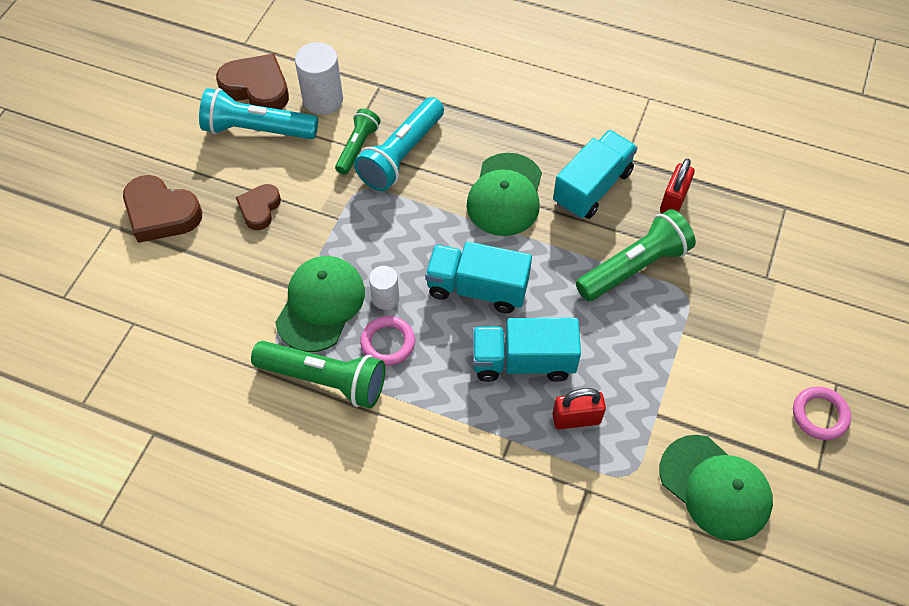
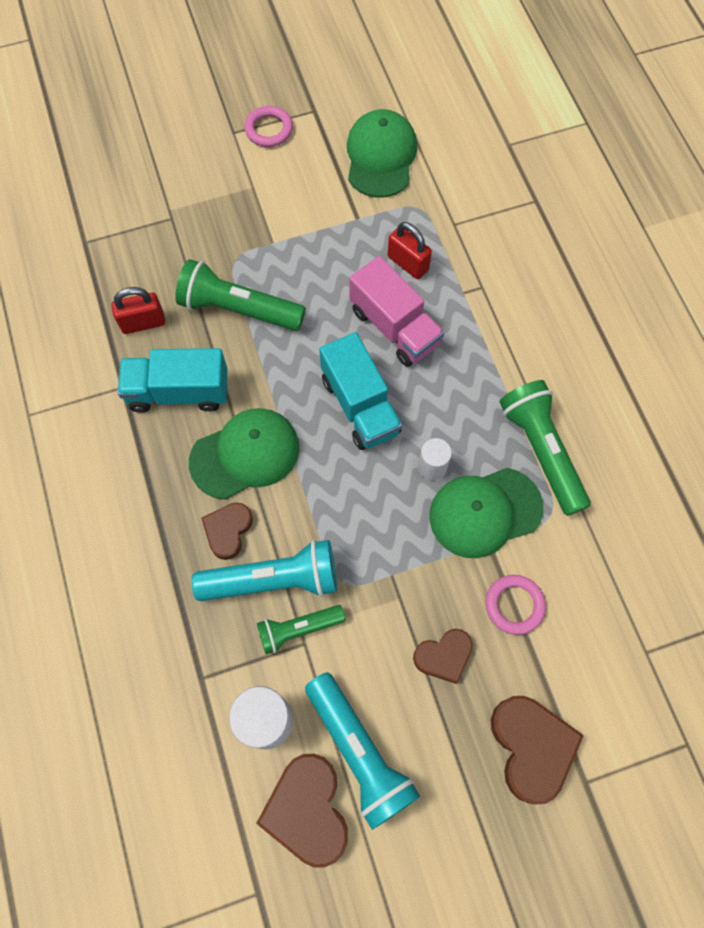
camera: 130 degrees left, 10 degrees up
pink ring [360,316,415,366] -> pink ring moved to [486,575,546,635]
turquoise truck [473,318,581,382] -> pink truck [349,256,445,367]
none -> brown heart [201,502,253,560]

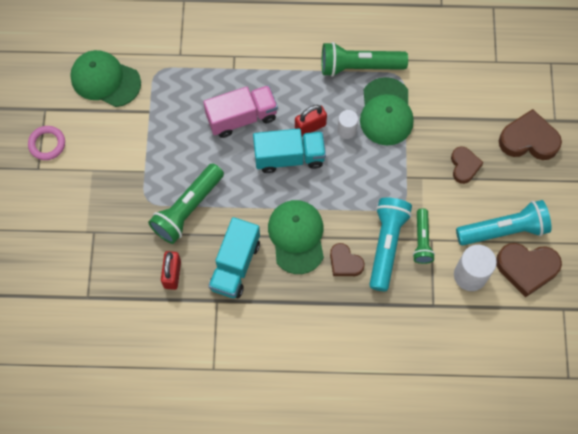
camera: 70 degrees left, 0 degrees up
red padlock [388,222,432,279] -> red padlock moved to [295,105,327,137]
pink ring [486,575,546,635] -> none

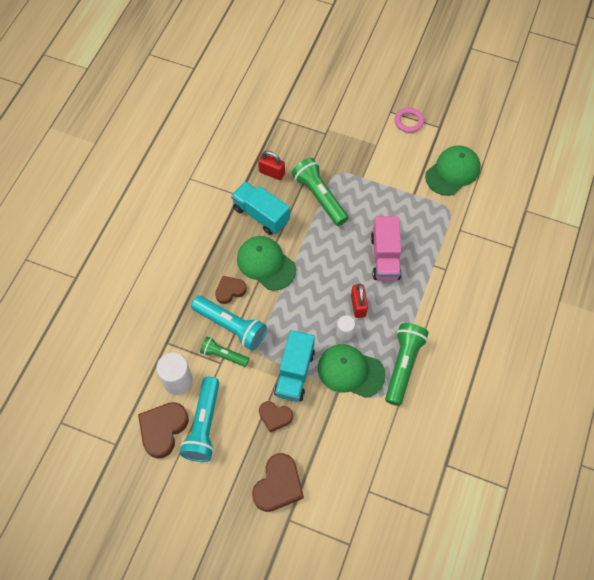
camera: 110 degrees right, 5 degrees down
turquoise truck [253,129,326,173] -> turquoise truck moved to [274,330,315,402]
green cap [268,200,324,274] -> green cap turned 150 degrees counterclockwise [237,236,296,291]

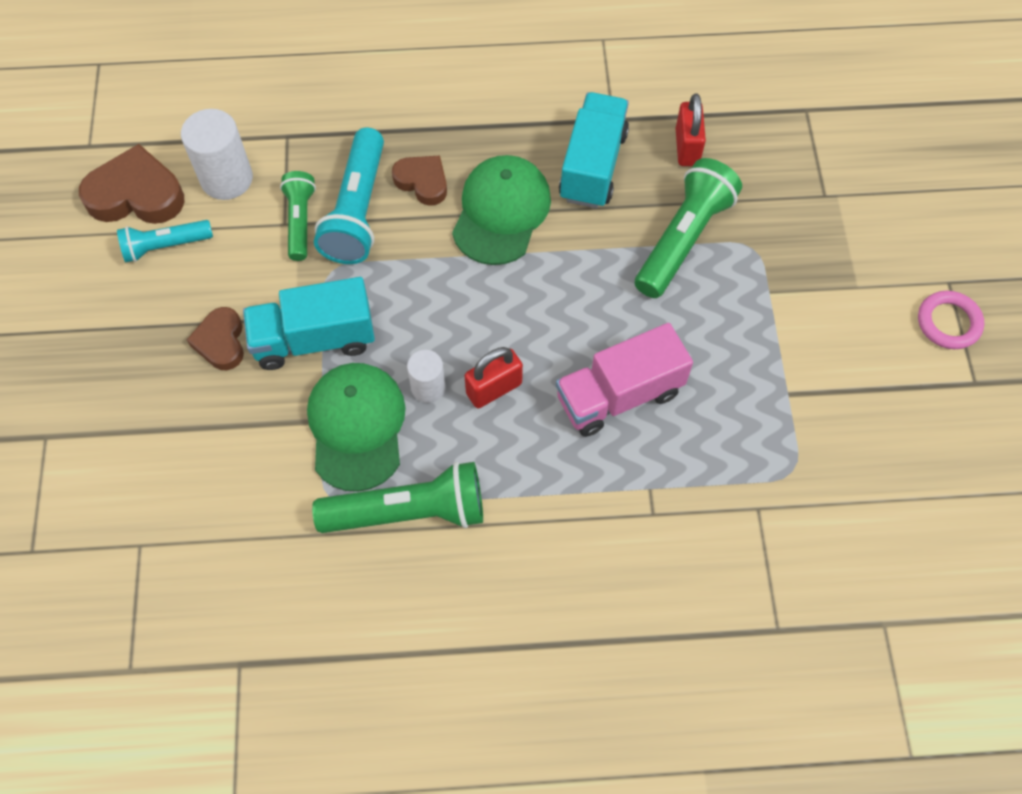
camera: 65 degrees right, 0 degrees up
turquoise flashlight [180,377,219,462] -> turquoise flashlight [117,220,213,262], size x0.61
brown heart [252,453,304,512] -> none
green cap [425,145,481,196] -> none

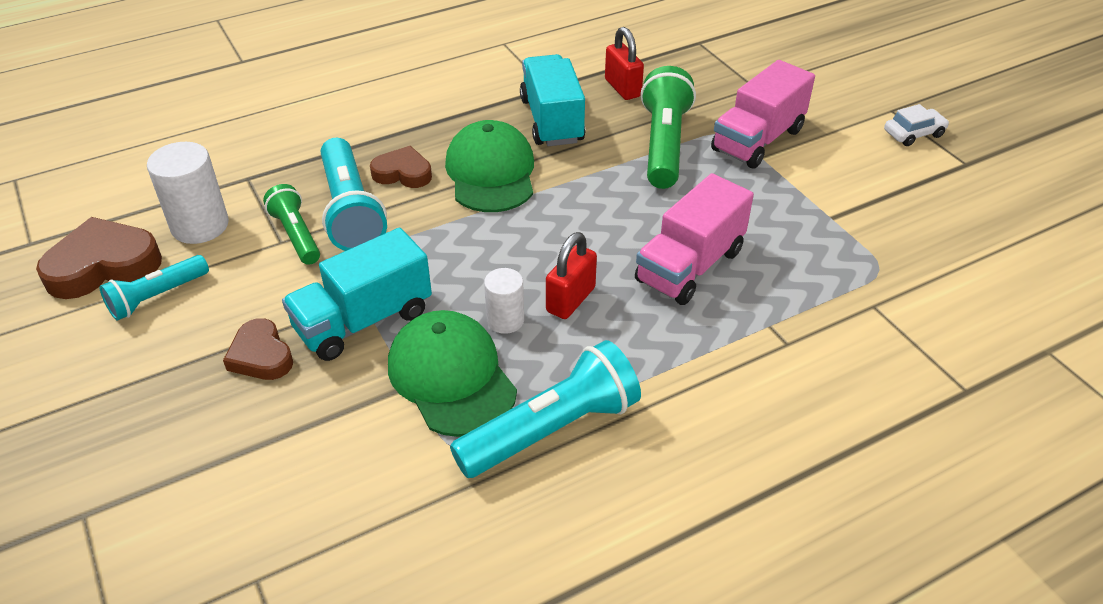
camera: 25 degrees left, 20 degrees down
green flashlight [312,462,483,533] -> turquoise flashlight [450,340,641,478]
pink ring [918,291,984,349] -> white car [884,104,949,146]
none -> pink truck [711,60,815,168]

